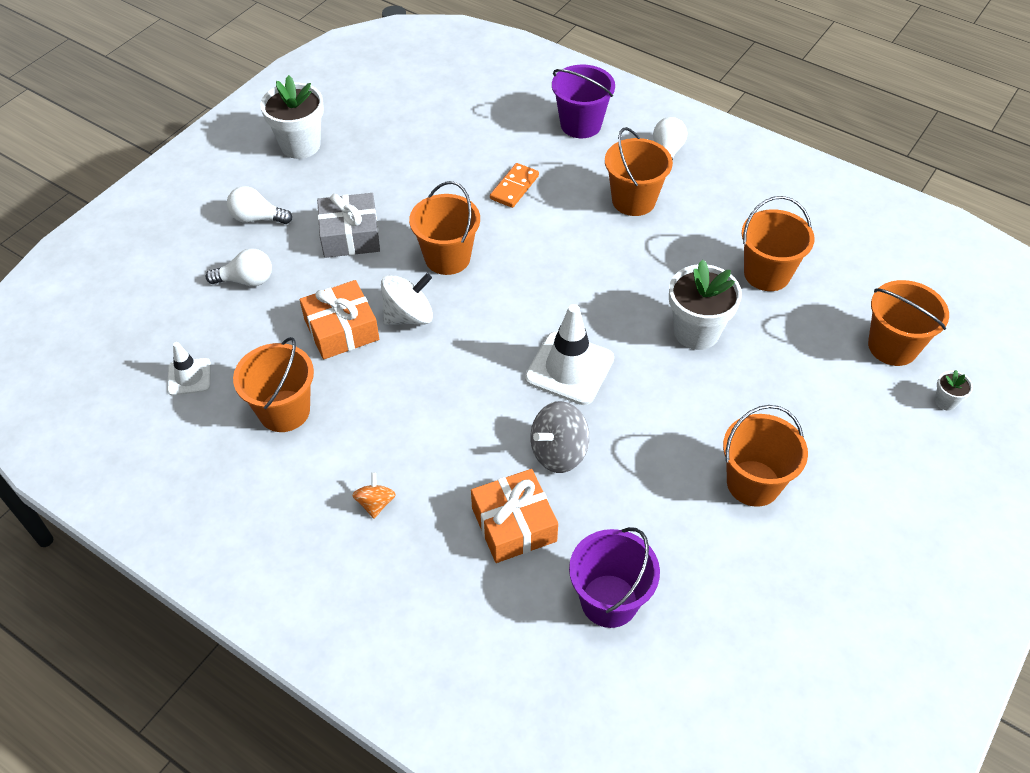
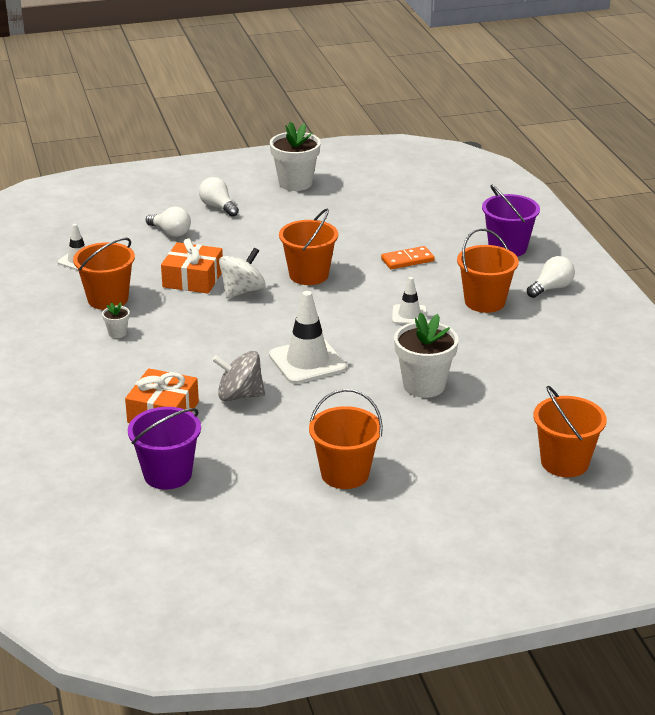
camera: 40 degrees right, 20 degrees down
grey gift [317,193,380,258] -> none
orange spinning top [352,472,396,518] -> none
white spinning top [381,273,433,325] -> white spinning top turned 60 degrees counterclockwise [219,248,266,298]
orange bucket [742,196,815,291] -> none
white flower pot [935,370,973,411] -> white flower pot moved to [102,302,130,338]
none -> white traffic cone [392,277,427,324]

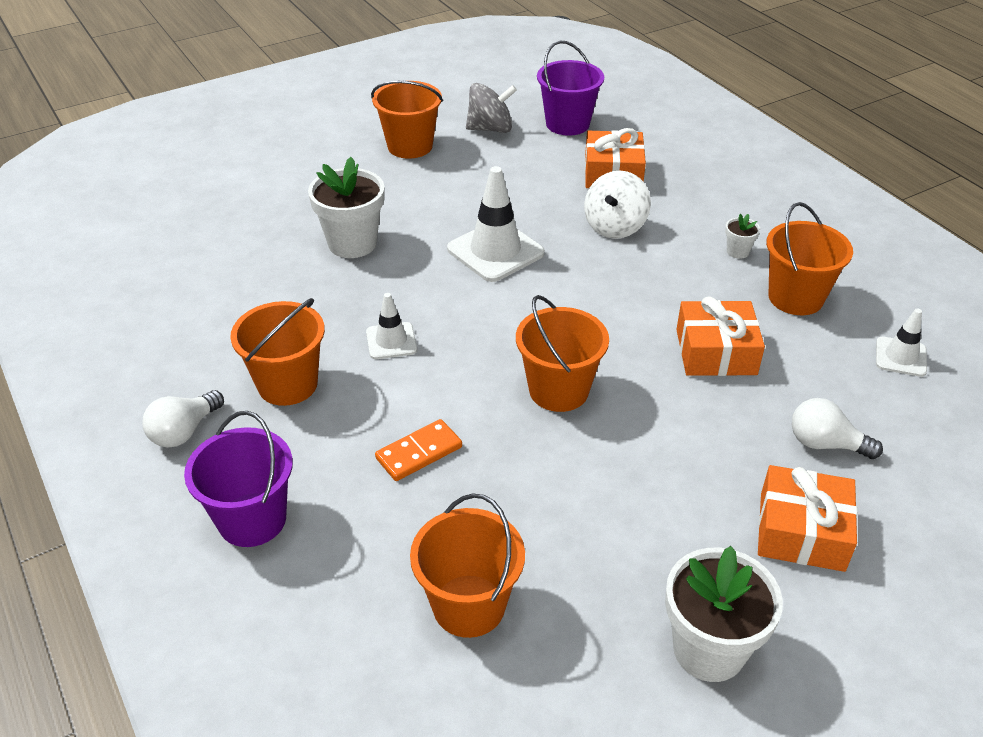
camera: 165 degrees right, 10 degrees up
white light bulb [199,177,239,217] -> orange gift [758,465,857,572]
grey spinning top [212,351,265,401] -> grey spinning top moved to [466,83,517,133]
white spinning top [219,248,266,298] -> white spinning top moved to [584,171,651,239]
orange bucket [534,386,607,477] -> orange bucket moved to [410,493,525,638]

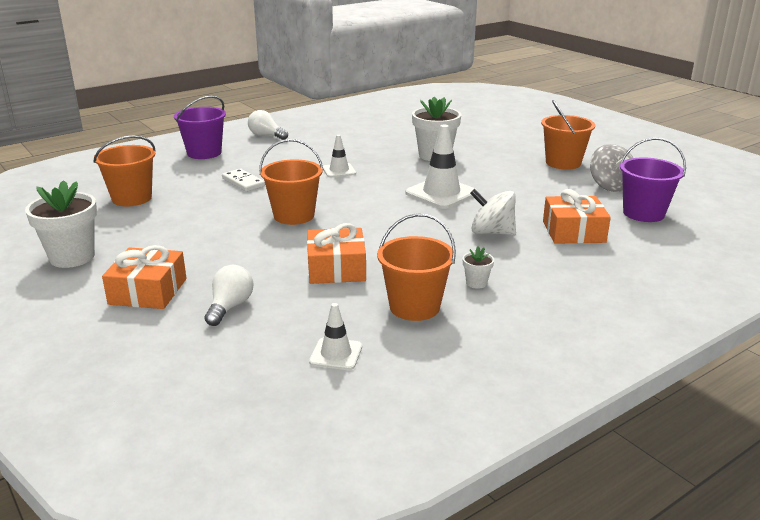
camera: 85 degrees right, 15 degrees down
orange bucket [230,298,325,406] -> none
orange domino [375,419,462,481] -> white domino [222,169,265,192]

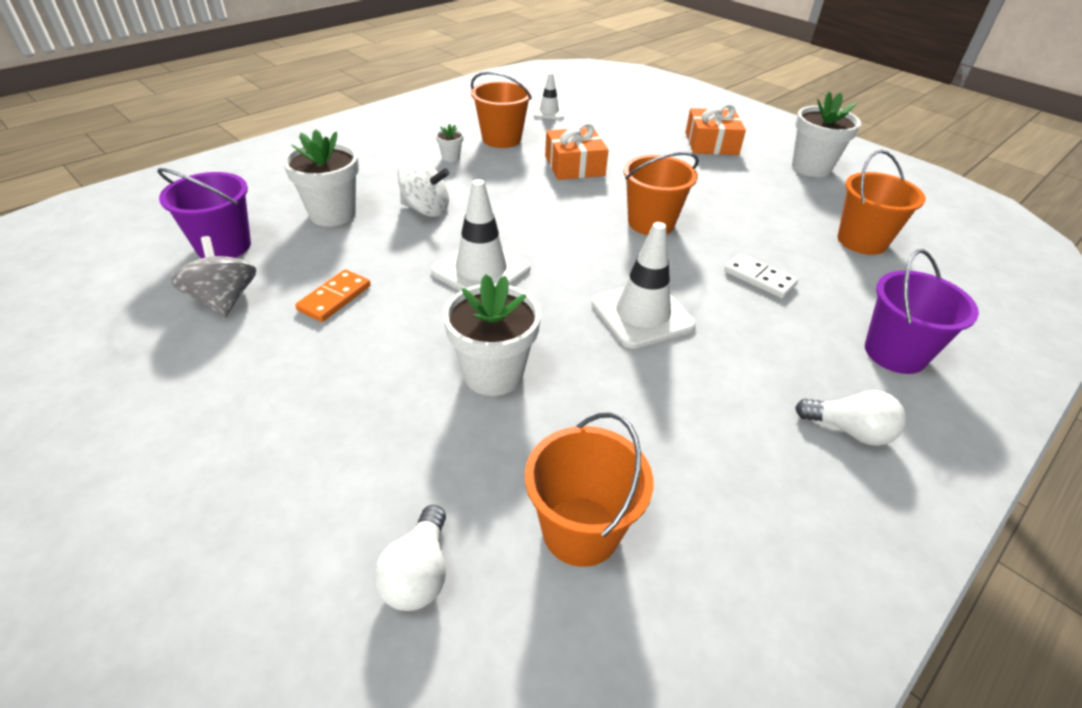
camera: 170 degrees right, 15 degrees up
white light bulb [204,265,254,326] -> white light bulb moved to [374,505,446,611]
white traffic cone [323,135,356,178] -> white traffic cone [592,222,696,349], size x1.77
orange bucket [541,100,595,170] -> orange bucket moved to [525,412,654,567]
orange gift [543,189,611,244] -> white flower pot [283,129,359,227]
none -> orange domino [295,269,371,322]

